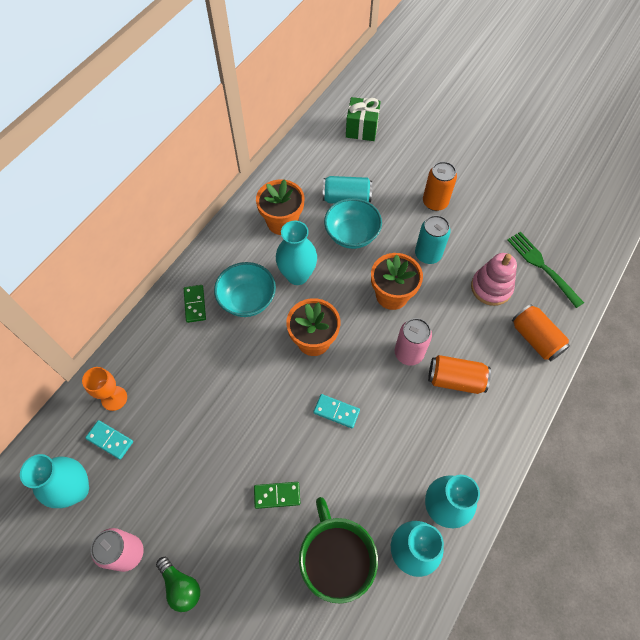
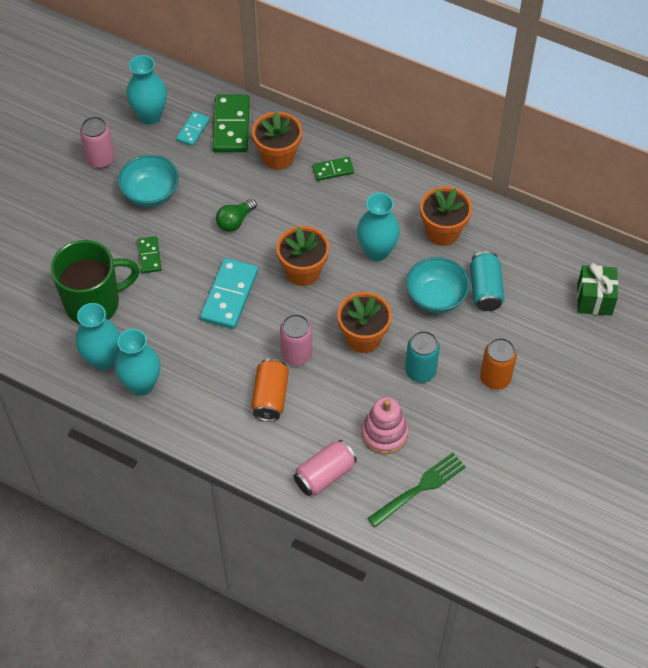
camera: 85 degrees right, 5 degrees down
orange goblet [82,367,127,411] -> green domino [213,95,250,152]
green light bulb [156,557,200,612] -> green light bulb moved to [216,199,257,232]
turquoise bowl [214,262,276,317] -> turquoise bowl moved to [118,155,179,207]
turquoise domino [313,394,360,428] -> turquoise domino [200,258,258,329], size x1.81
orange can [512,304,570,361] -> pink can [294,440,357,496]
none -> orange flower pot [252,111,302,170]

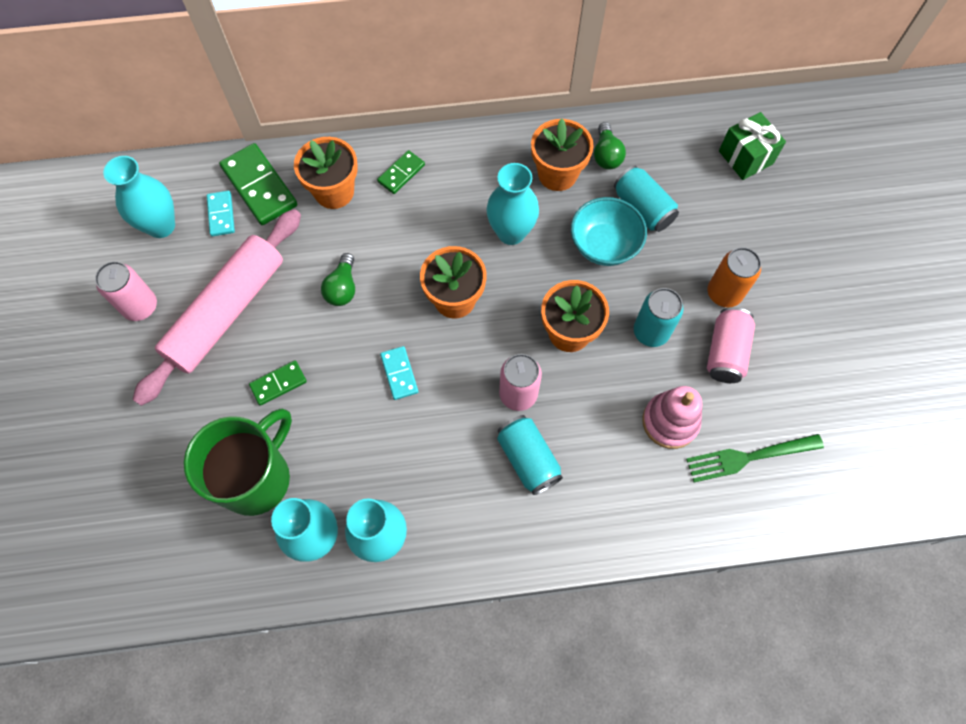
camera: 35 degrees left, 10 degrees up
turquoise bowl [118,155,179,207] -> pink rolling pin [133,209,301,406]
green domino [137,236,162,273] -> green domino turned 75 degrees counterclockwise [249,360,307,406]
turquoise domino [200,258,258,329] -> turquoise domino [380,346,418,400], size x0.55
orange can [251,358,289,421] -> turquoise can [497,415,563,495]
pink can [294,440,357,496] -> pink can moved to [707,307,755,383]
green fork [368,453,466,527] -> green fork turned 120 degrees counterclockwise [686,434,824,483]
none -> green light bulb [594,122,626,169]

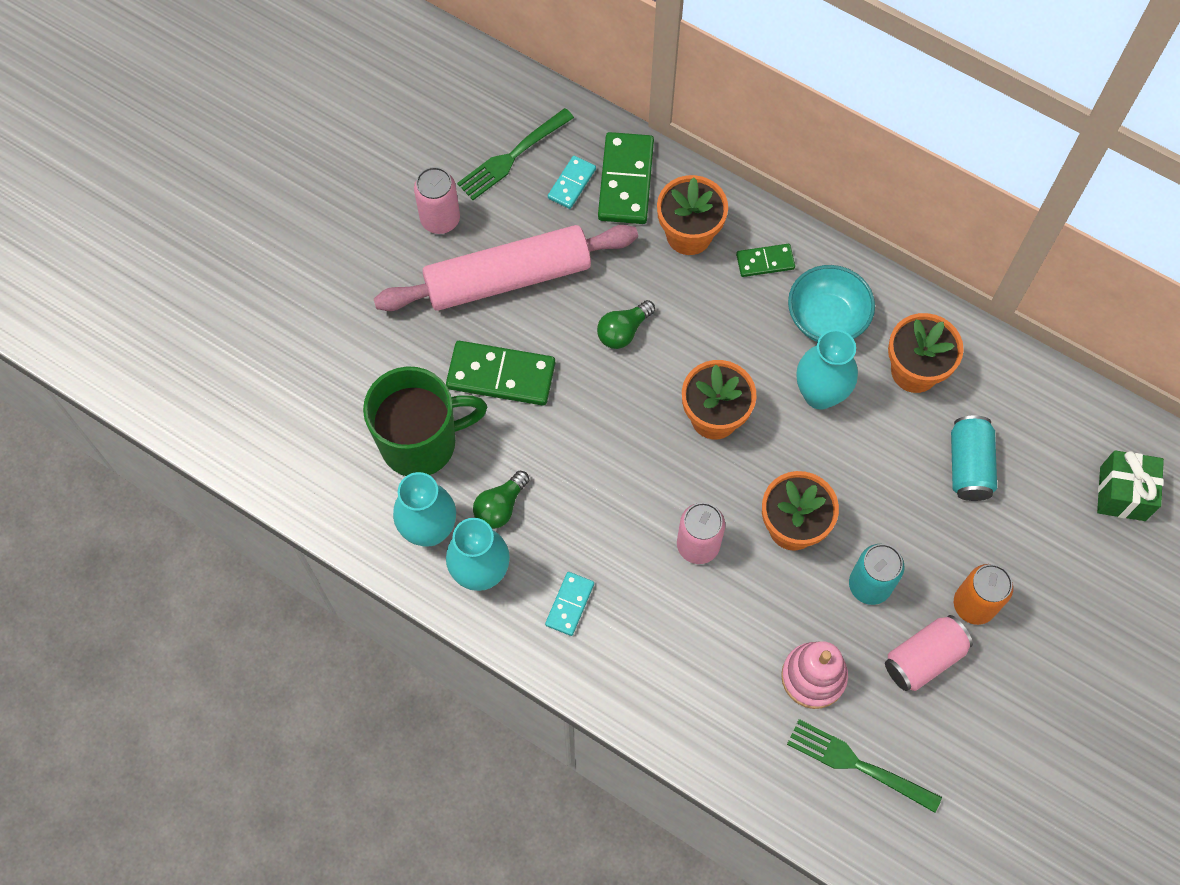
camera: 40 degrees right, 0 degrees up
turquoise vase [103,156,175,238] -> green fork [457,108,574,200]
green domino [249,360,307,406] -> green domino [446,341,555,406], size x1.81
turquoise domino [380,346,418,400] -> turquoise domino moved to [545,572,594,636]
turquoise can [497,415,563,495] -> none
turquoise bowl [571,197,647,266] -> turquoise bowl moved to [788,265,875,342]
green light bulb [594,122,626,169] -> green light bulb moved to [473,470,529,529]

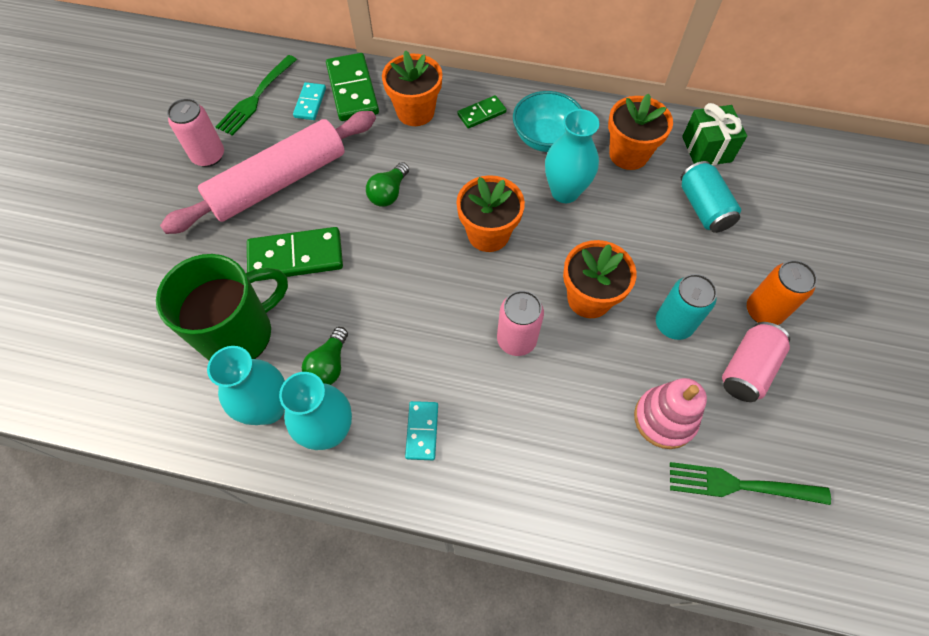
camera: 20 degrees left, 5 degrees down
green gift [1097,450,1164,521] -> green gift moved to [682,103,747,165]

